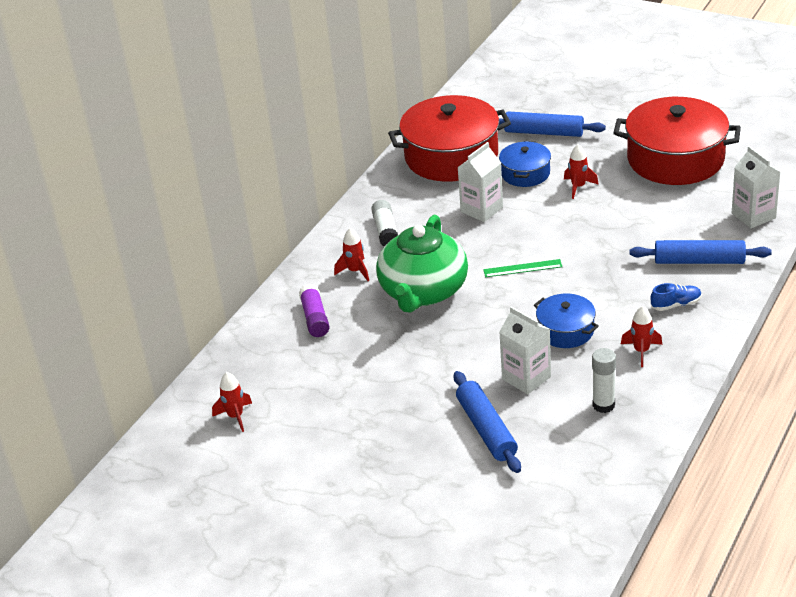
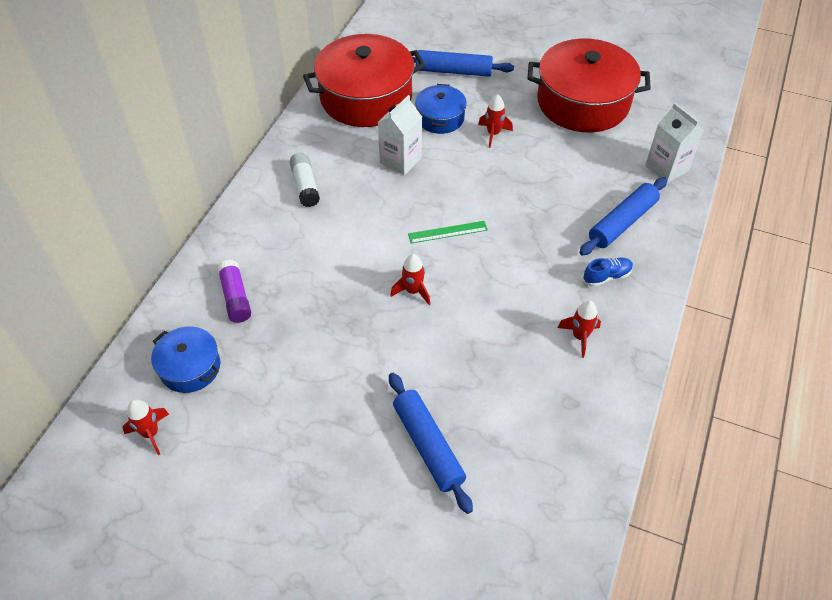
camera: 10 degrees left, 15 degrees up
red rocket [334,228,369,281] -> red rocket moved to [390,254,430,305]
green teapot [376,215,468,313] -> none
white carton [499,306,551,394] -> none
blue pot [534,294,599,348] -> blue pot moved to [151,326,220,393]
white glue stick [592,348,616,413] -> none
blue rolling pin [629,240,771,264] -> blue rolling pin turned 45 degrees counterclockwise [579,177,667,256]

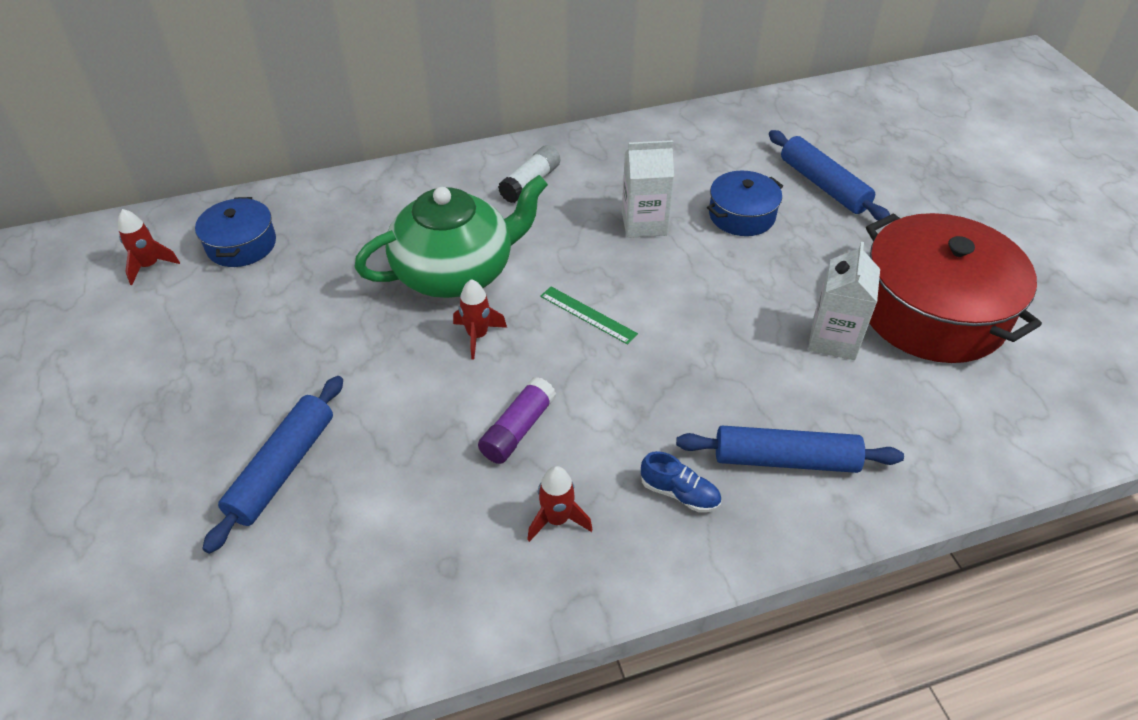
camera: 50 degrees right, 5 degrees down
purple glue stick [217,260,251,323] -> purple glue stick moved to [478,377,556,464]
red pot [303,34,425,127] -> none
red rocket [478,94,513,148] -> none
white carton [645,103,704,183] -> white carton moved to [808,242,880,360]
none -> green teapot [355,175,548,298]

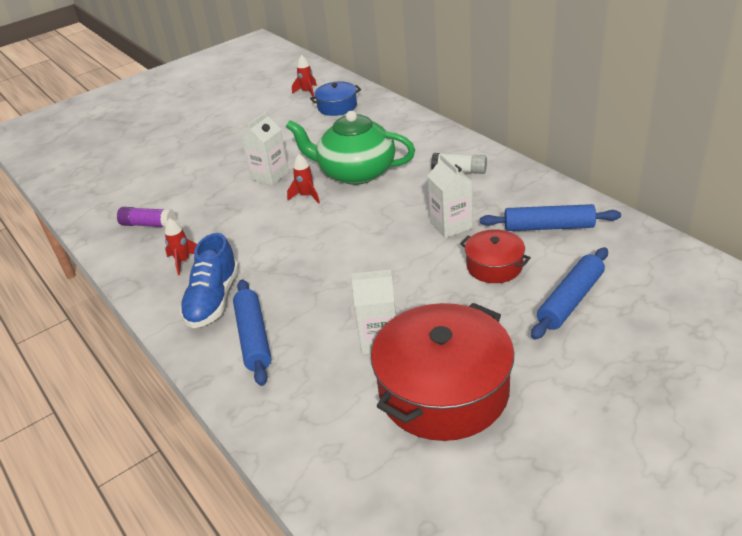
camera: 75 degrees right, 10 degrees down
blue rolling pin [202,376,343,554] -> blue rolling pin moved to [480,204,621,231]
green teapot [355,175,548,298] -> green teapot turned 150 degrees clockwise [286,111,415,185]
purple glue stick [478,377,556,464] -> purple glue stick moved to [117,207,176,227]
green ruler [540,287,638,345] -> none
blue shoe [641,451,721,512] -> blue shoe [179,233,239,328], size x1.92
blue pot [707,171,783,236] -> red pot [460,229,531,283]
none -> white carton [241,111,289,186]

